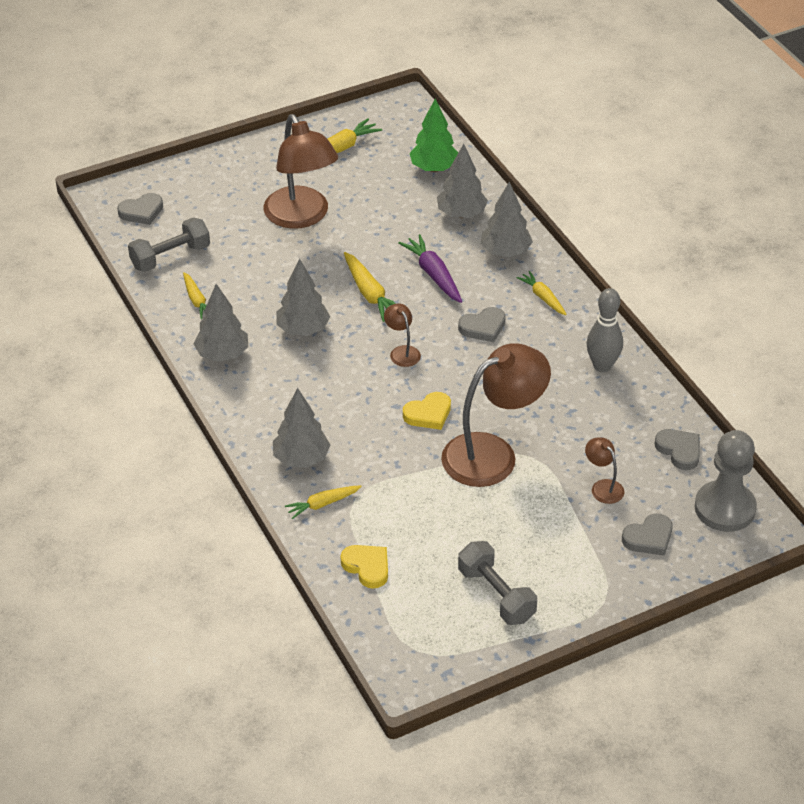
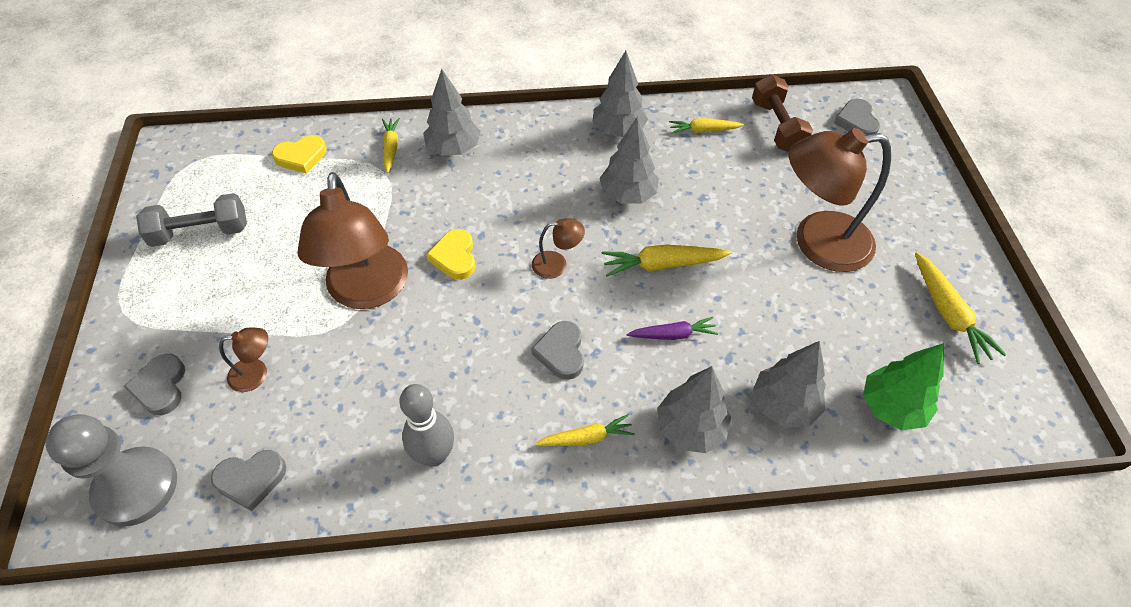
camera: 110 degrees right, 10 degrees up
grey dumbbell [128,217,210,272] -> brown dumbbell [752,74,813,152]
purple carrot [398,234,462,303] -> purple carrot [627,317,718,340], size x0.66

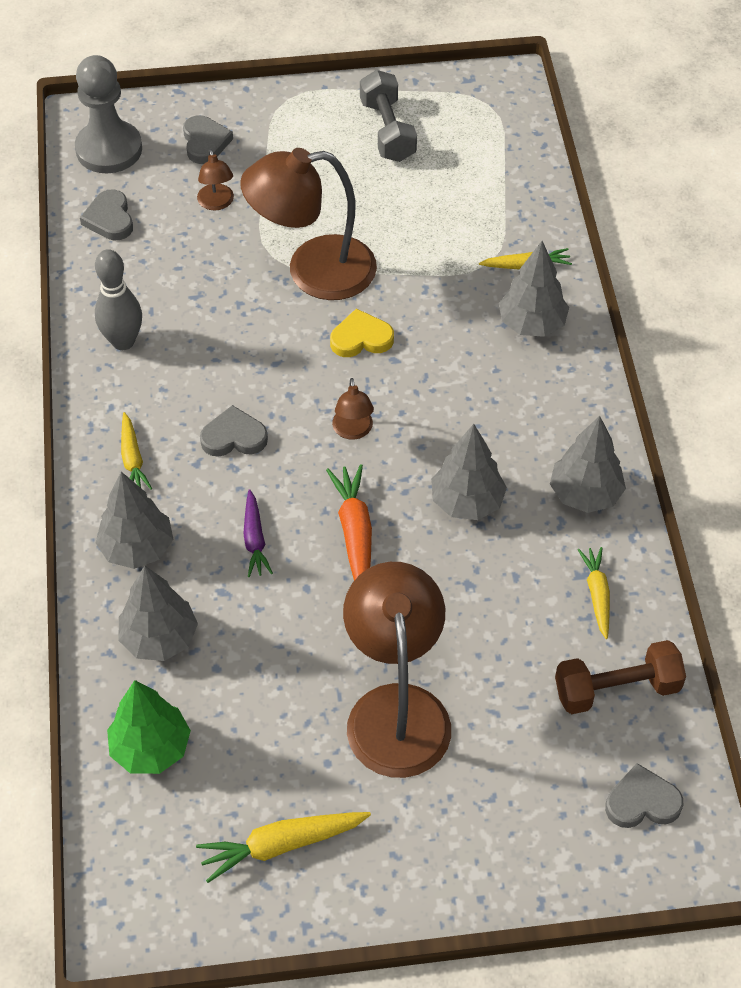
camera: 90 degrees right, 0 degrees up
grey heart [124,354,185,415] -> grey heart turned 90 degrees clockwise [183,115,233,164]
yellow heart [272,135,326,174] -> none
yellow carrot [602,244,731,277] -> orange carrot [326,464,372,581]

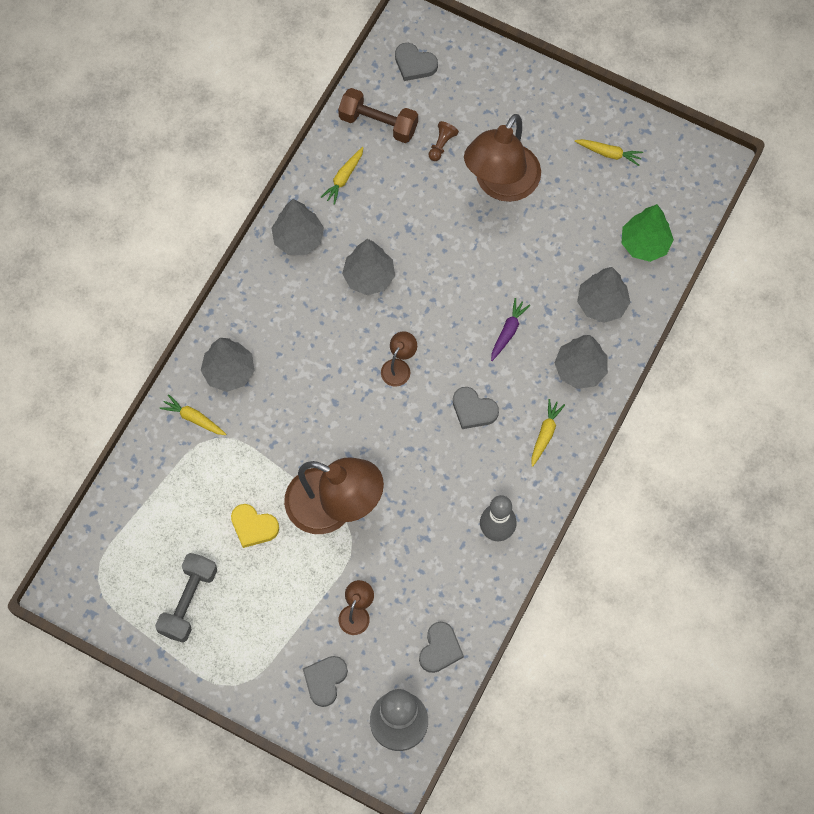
camera: 145 degrees left, 15 degrees up
yellow carrot [196,812,371,883] -> yellow carrot [575,139,643,166], size x0.66
orange carrot [326,464,372,581] -> none
yellow heart [330,309,394,357] -> yellow heart moved to [231,504,279,548]
none -> brown pawn [428,121,459,161]

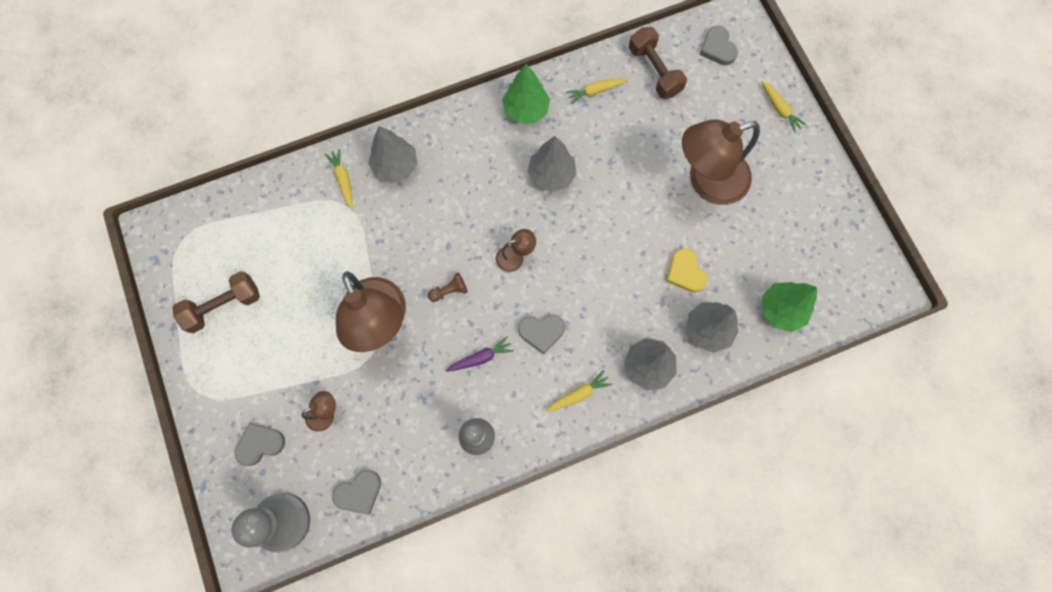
camera: 40 degrees right, 5 degrees up
grey dumbbell [155,553,217,643] -> brown dumbbell [173,271,260,333]
yellow heart [231,504,279,548] -> yellow heart moved to [666,248,708,293]
grey tree [272,199,324,255] -> green tree [502,64,550,124]
brown pawn [428,121,459,161] -> brown pawn moved to [428,272,468,302]
grey heart [453,387,499,429] -> grey heart turned 75 degrees counterclockwise [518,314,565,354]
purple carrot [491,298,530,361] -> purple carrot moved to [446,336,514,372]
yellow carrot [575,139,643,166] -> yellow carrot moved to [761,81,807,133]

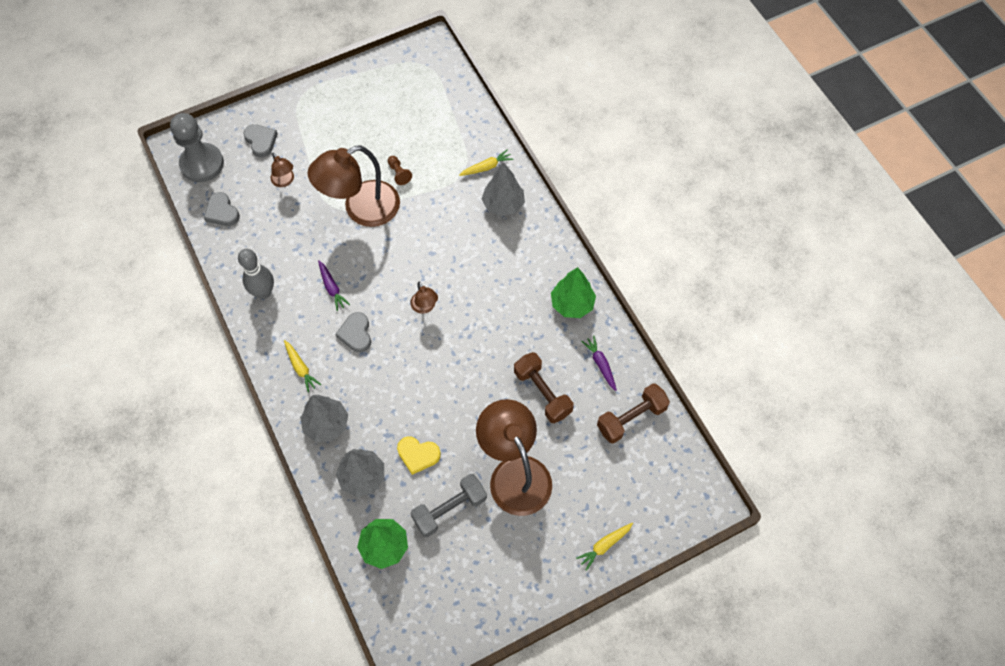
camera: 85 degrees right, 10 degrees down
brown dumbbell [173,271,260,333] -> brown dumbbell moved to [514,352,574,423]
brown pawn [428,272,468,302] -> brown pawn moved to [388,156,412,185]
grey tree [527,136,577,192] -> none
yellow carrot [566,78,628,104] -> purple carrot [581,335,617,391]
yellow heart [666,248,708,293] -> yellow heart turned 135 degrees counterclockwise [397,436,441,475]
grey heart [700,25,738,65] -> none
none -> grey dumbbell [410,474,487,537]

